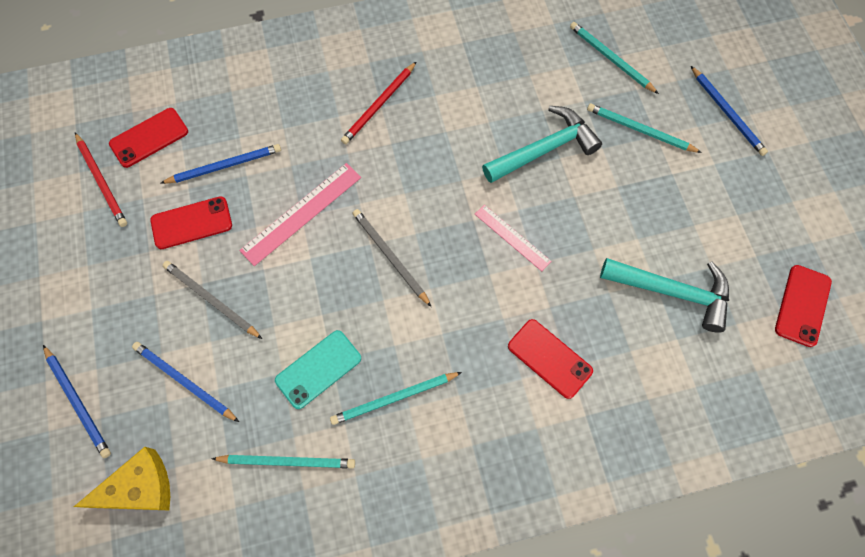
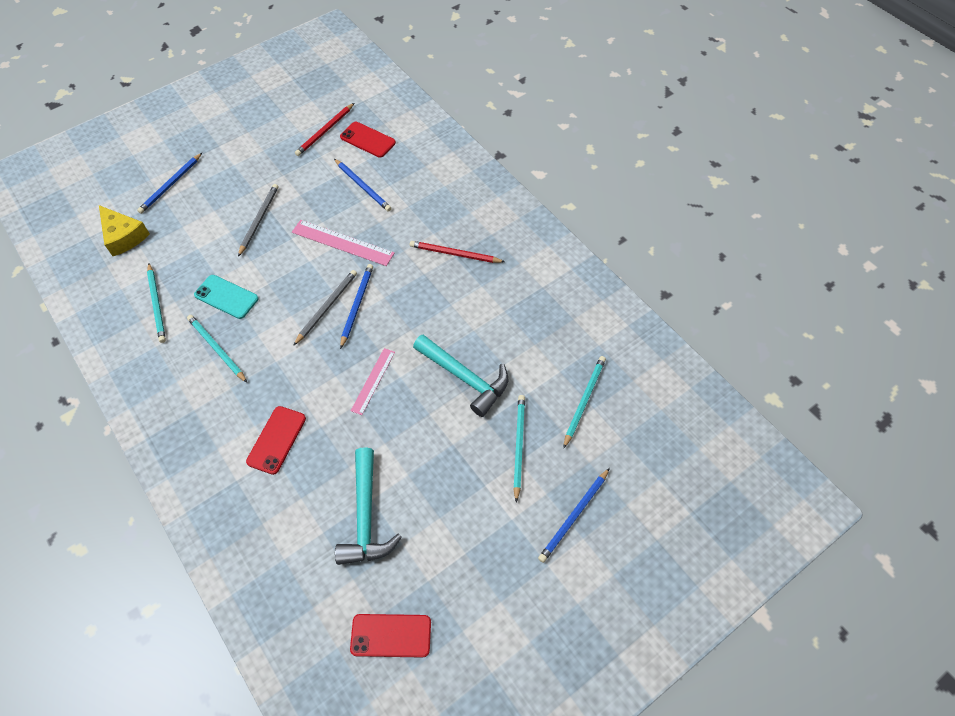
camera: 70 degrees right, 10 degrees down
blue pencil [132,342,239,422] -> blue pencil moved to [340,264,373,349]
red phone [150,196,232,249] -> none

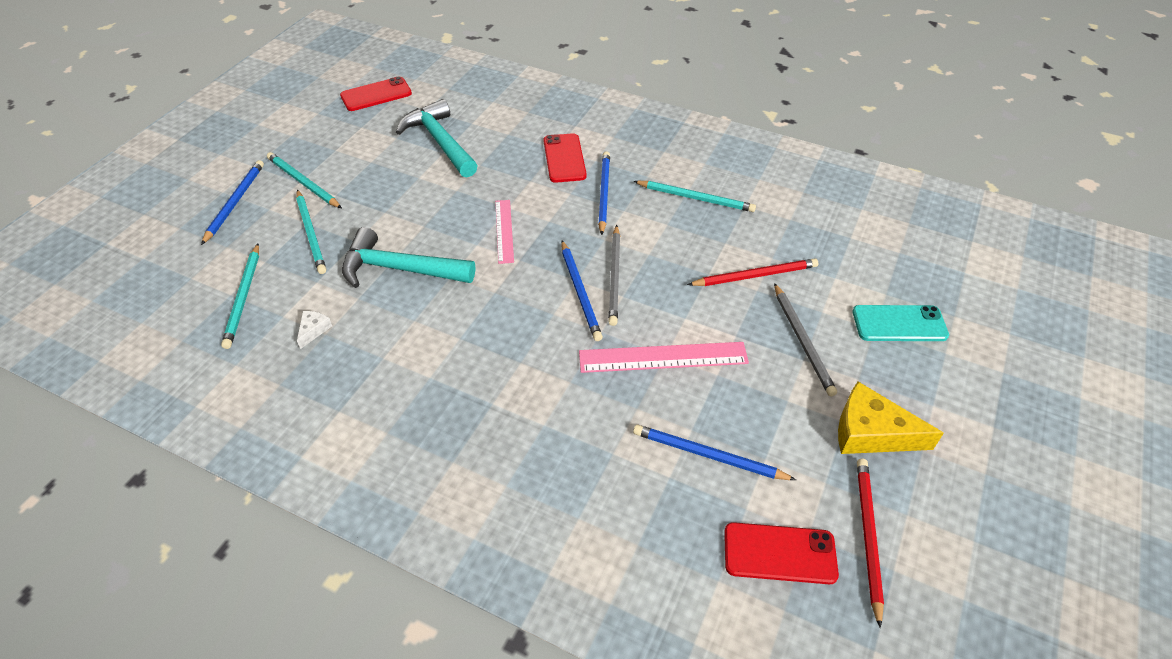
camera: 150 degrees right, 10 degrees down
yellow cheese [99,205,150,256] -> yellow cheese moved to [838,381,944,454]
blue pencil [137,153,202,214] -> blue pencil moved to [598,151,610,235]
turquoise pencil [147,263,166,343] -> turquoise pencil moved to [267,152,342,209]
turquoise phone [194,275,259,319] -> turquoise phone moved to [852,305,949,341]
red pencil [410,241,505,263] -> red pencil moved to [687,259,818,286]
none -> white cheese [297,311,332,349]

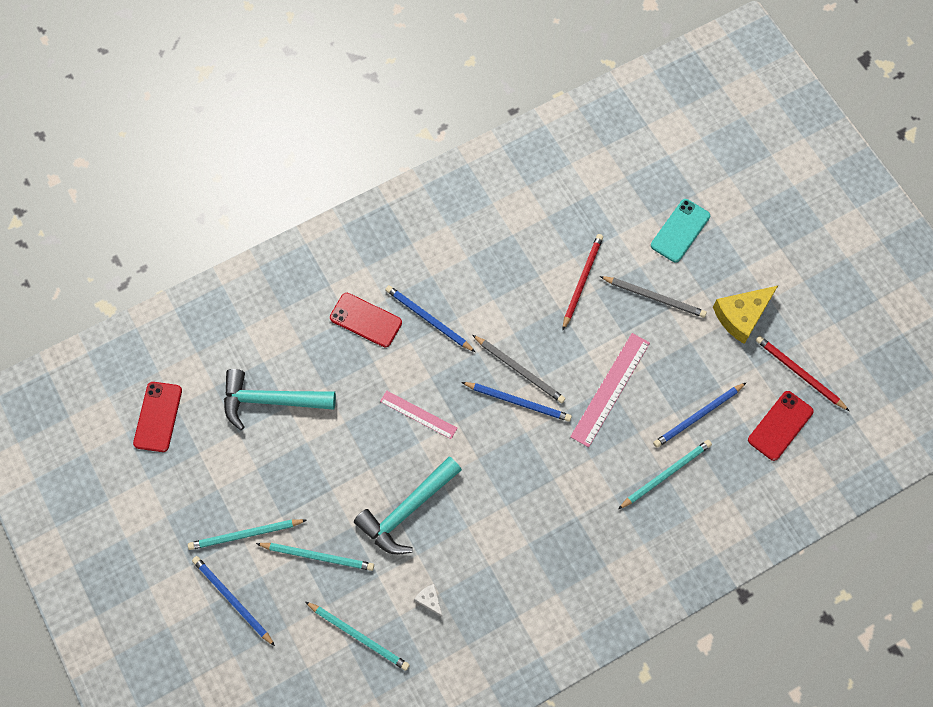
camera: 55 degrees left, 20 degrees up
turquoise pencil [633,181,756,212] -> turquoise pencil moved to [618,440,712,509]

